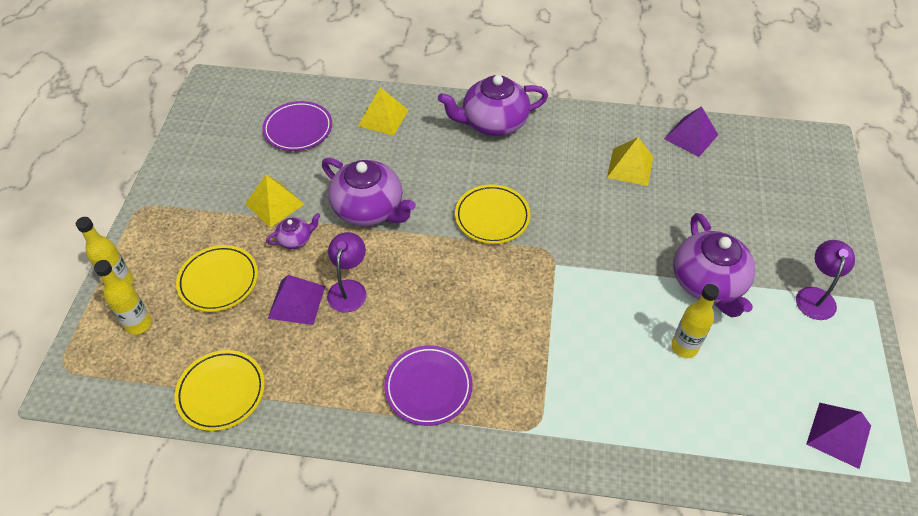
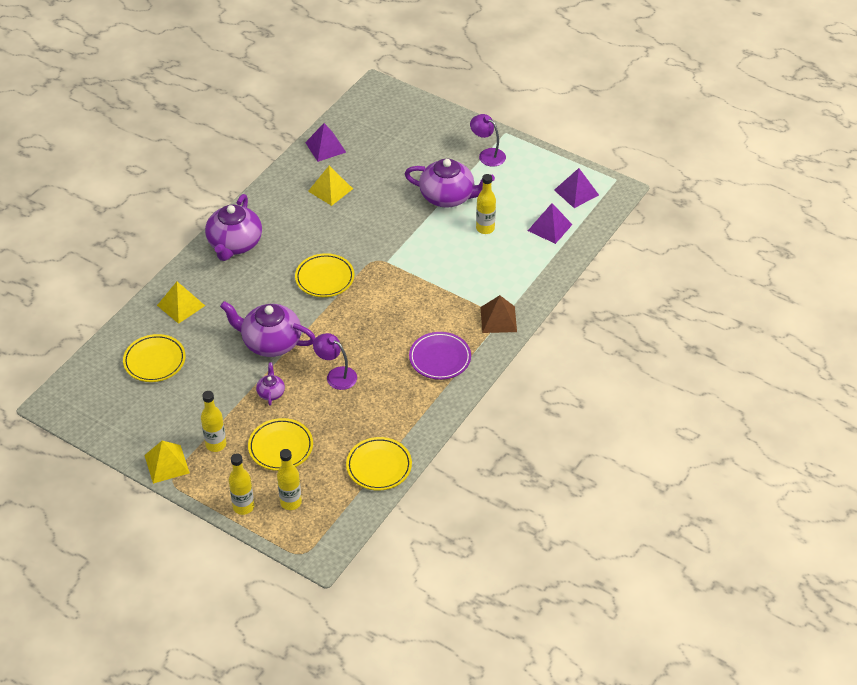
camera: 65 degrees left, 5 degrees down
yellow pyramid [245,175,304,228] -> yellow pyramid moved to [144,441,190,484]
purple plate [262,101,332,151] -> yellow plate [123,334,186,382]
purple pyramid [268,275,325,325] -> purple pyramid moved to [528,203,573,244]
purple teapot [322,158,416,226] -> purple teapot turned 135 degrees counterclockwise [220,301,316,357]
none -> yellow bottle [201,391,226,452]
none -> brown pyramid [480,295,517,333]

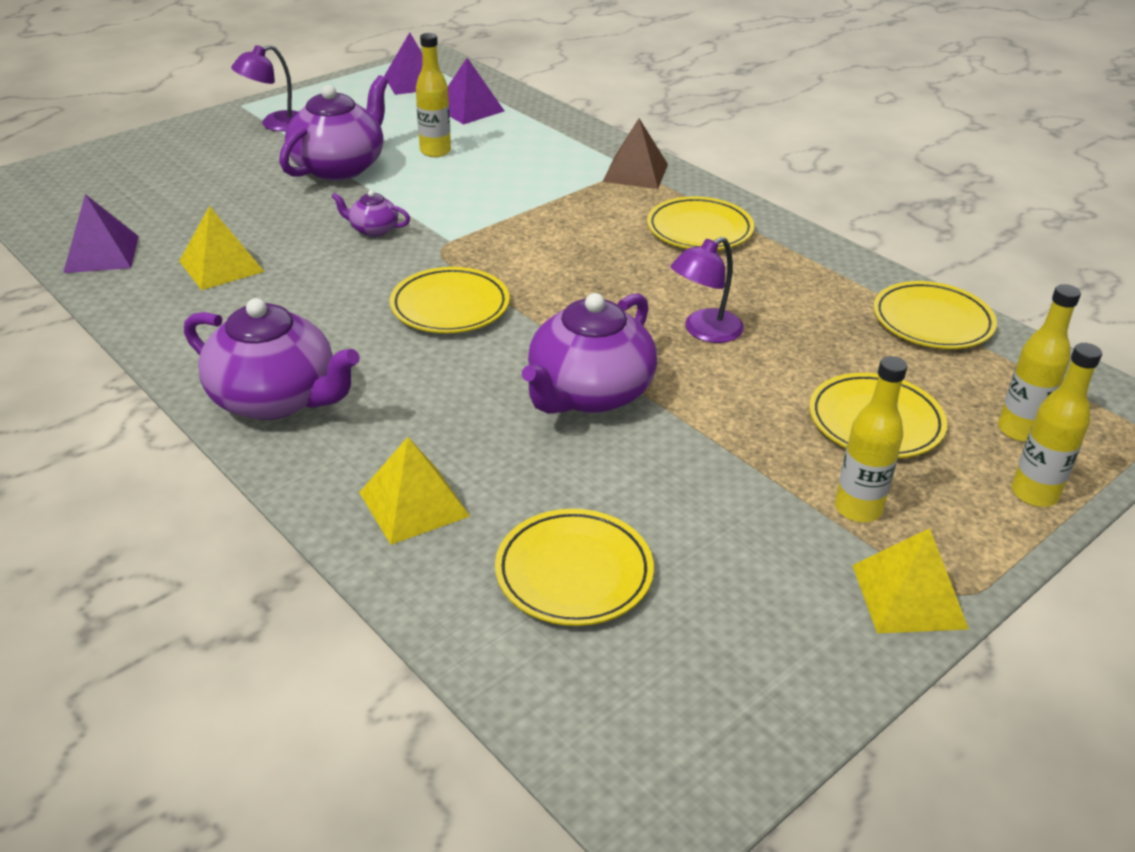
camera: 75 degrees left, 10 degrees down
purple teapot [256,362,285,406] -> purple teapot moved to [331,190,410,237]
purple plate [409,332,471,380] -> yellow plate [647,196,754,250]

